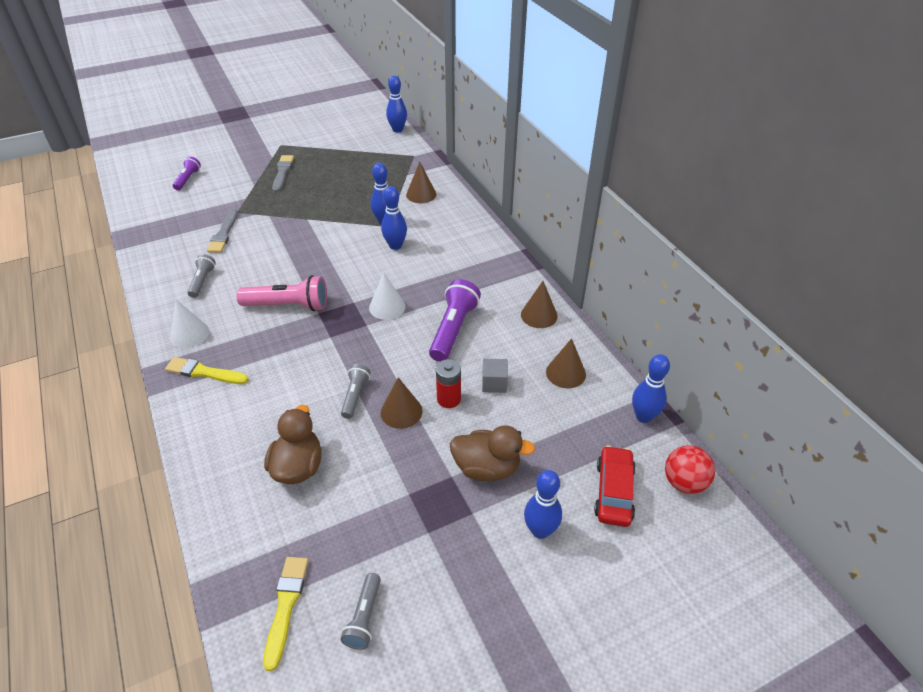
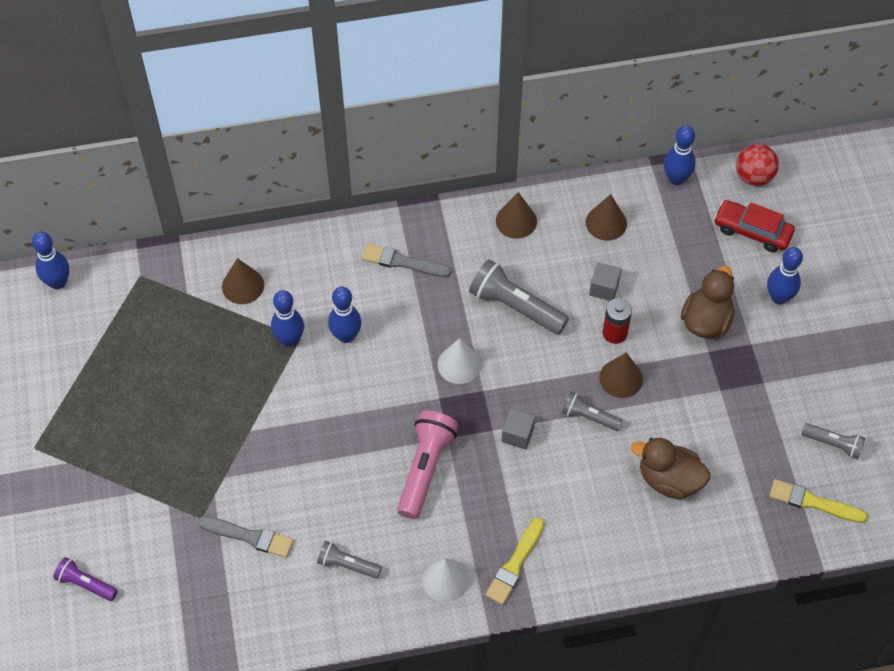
camera: 75 degrees left, 15 degrees up
grey brush [272,155,294,192] -> grey brush moved to [362,244,451,277]
purple flashlight [429,279,481,362] -> grey flashlight [469,259,569,335]
none -> grey cube [502,409,535,450]

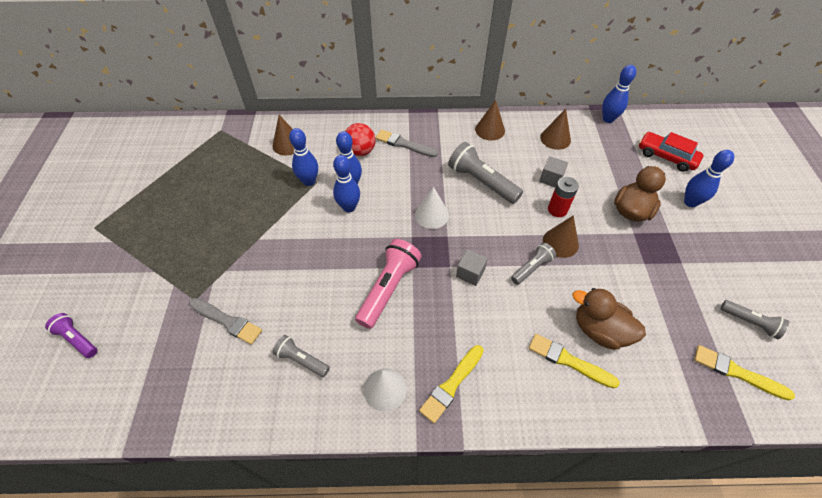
camera: 10 degrees right, 5 degrees down
blue bowling pin [32,232,69,289] -> blue bowling pin moved to [333,155,360,212]
grey flashlight [562,392,623,431] -> grey flashlight turned 105 degrees clockwise [511,243,556,285]
red ball [736,144,779,186] -> red ball moved to [345,123,375,156]
none -> yellow brush [529,334,620,388]

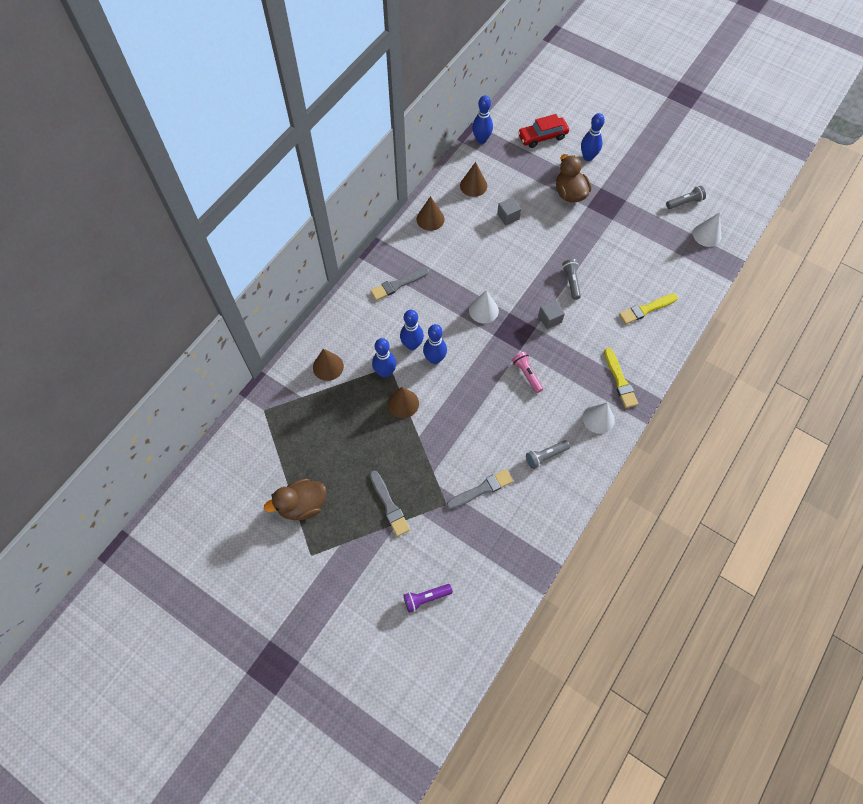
camera: 55 degrees left, 10 degrees up
red ball [345,123,375,156] -> none
pink flashlight [355,239,422,329] -> pink flashlight [512,352,543,393], size x0.58
grey flashlight [448,142,523,204] -> none
brown cone [543,215,579,258] -> brown cone moved to [388,387,419,418]
red battery [548,177,579,217] -> none
brown duck [573,288,646,350] -> brown duck moved to [264,479,327,520]
yellow brush [694,345,795,401] -> white cone [693,212,721,247]
none -> grey brush [370,471,410,537]

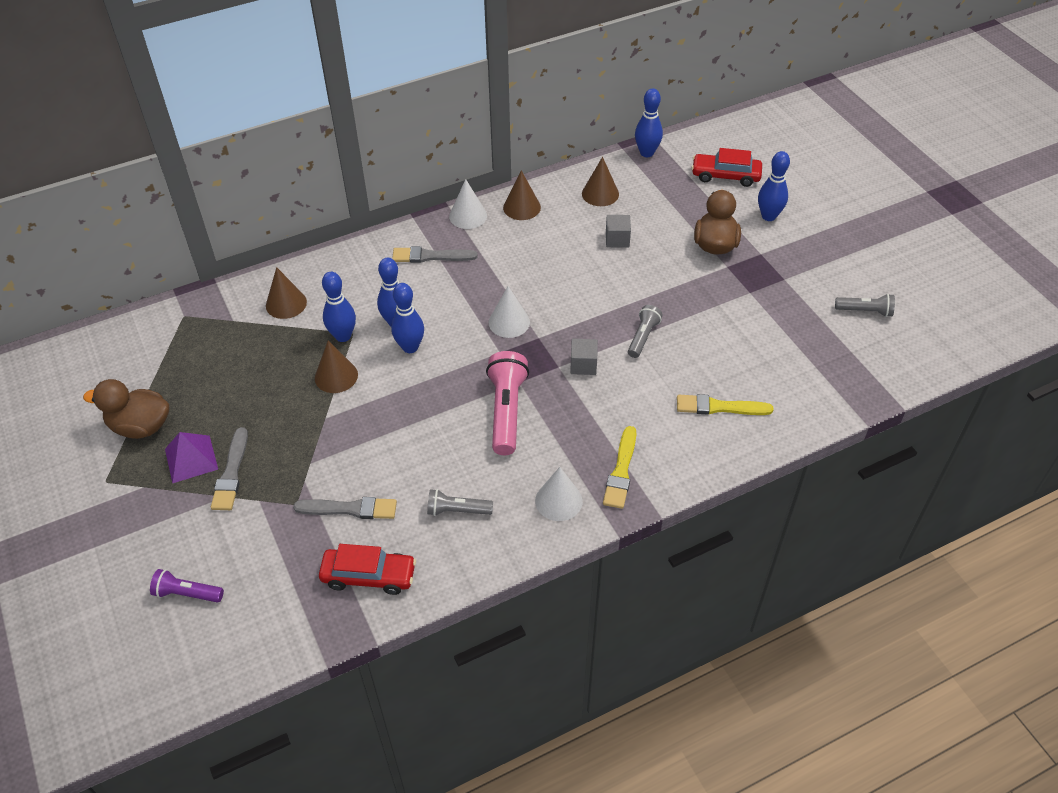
camera: 30 degrees right, 15 degrees down
pink flashlight [512,352,543,393] -> pink flashlight [486,351,529,455], size x1.73
white cone [693,212,721,247] -> white cone moved to [449,179,487,229]
none -> purple pyramid [165,432,218,483]
none -> red car [319,544,416,595]

